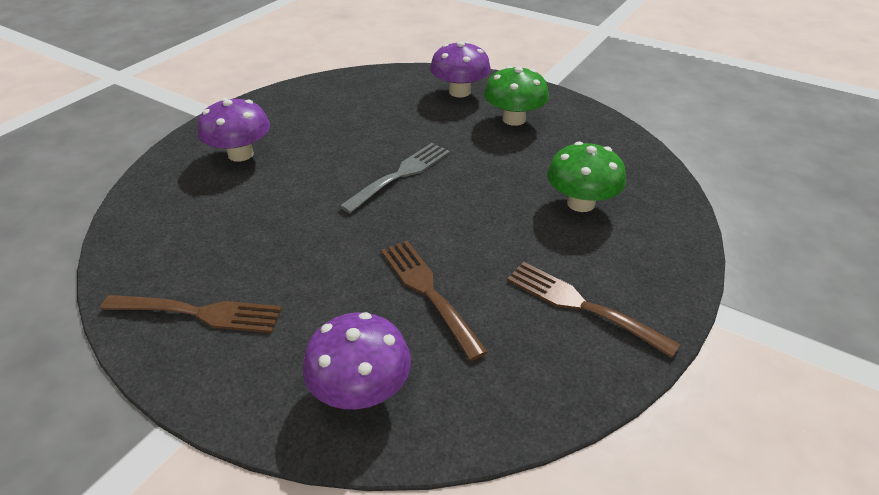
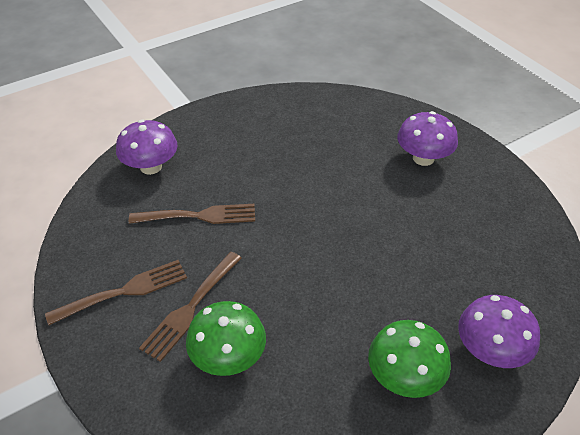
camera: 115 degrees right, 5 degrees up
brown fork [100,295,282,333] -> brown fork moved to [139,252,242,362]
grey fork [339,143,450,213] -> none

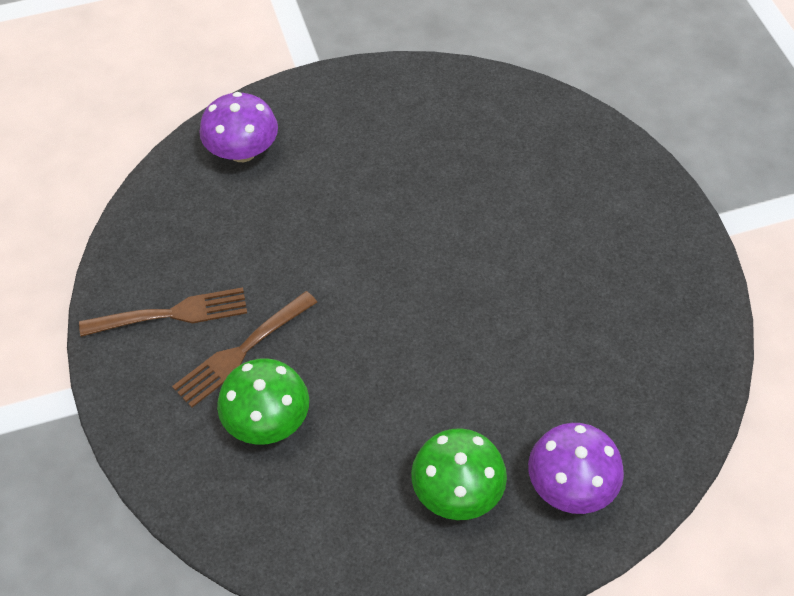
camera: 15 degrees right, 10 degrees up
brown fork [129,204,255,224] -> none
purple mushroom [397,111,458,166] -> none

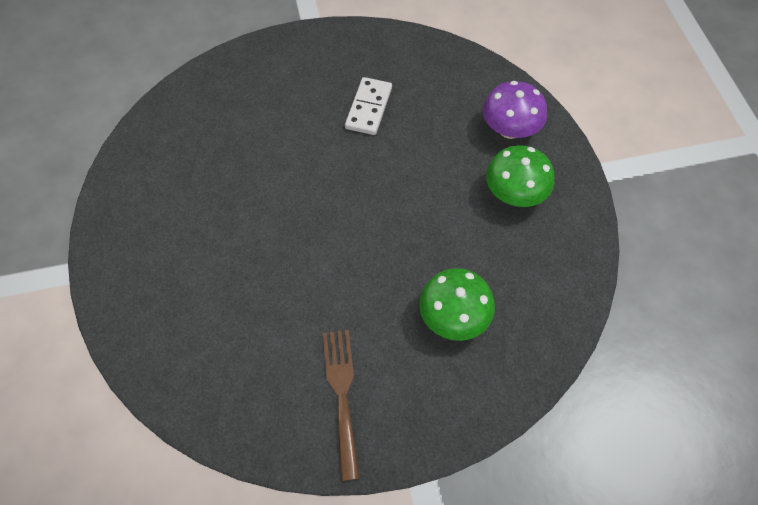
camera: 85 degrees left, 5 degrees up
brown fork [172,291,317,408] -> none
purple mushroom [199,92,278,162] -> none
none -> white domino [345,77,392,135]

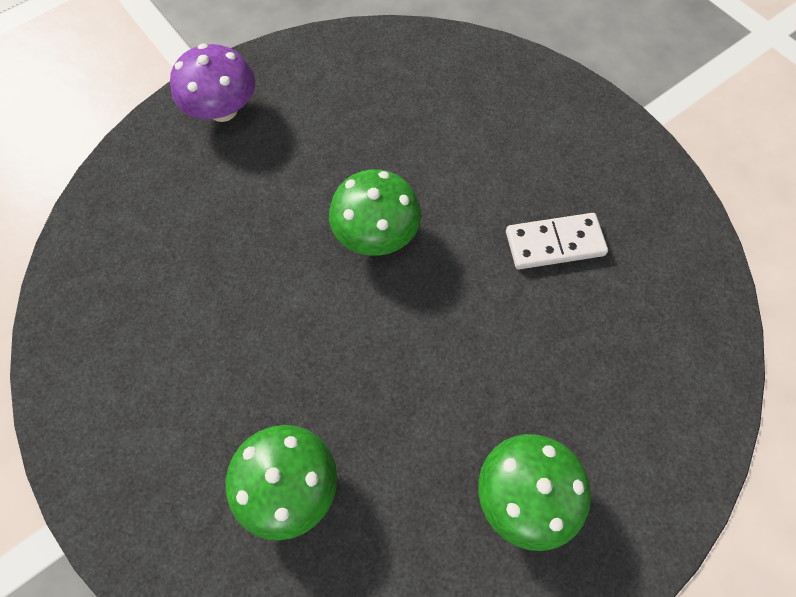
camera: 65 degrees right, 5 degrees up
brown fork [323,330,359,481] -> none
purple mushroom [483,81,547,139] -> purple mushroom moved to [170,44,255,122]
none -> green mushroom [329,170,421,256]

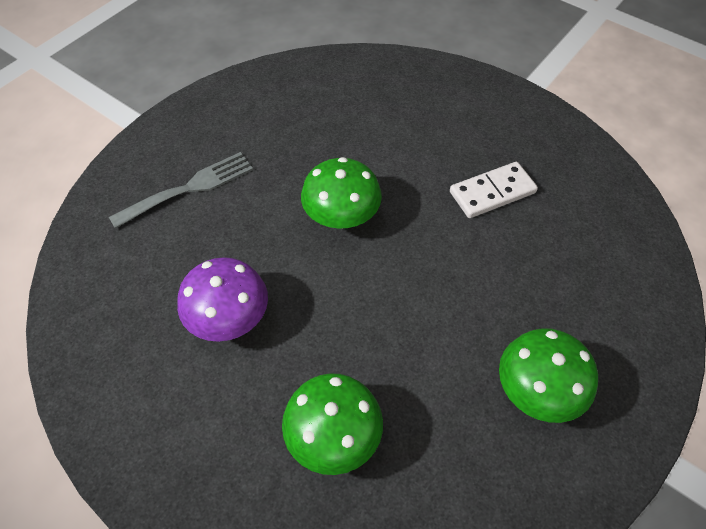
camera: 15 degrees left, 10 degrees down
purple mushroom [170,44,255,122] -> purple mushroom moved to [177,257,268,342]
none -> grey fork [109,152,253,229]

